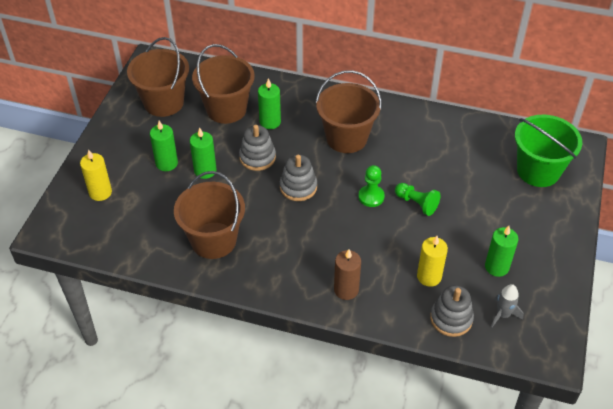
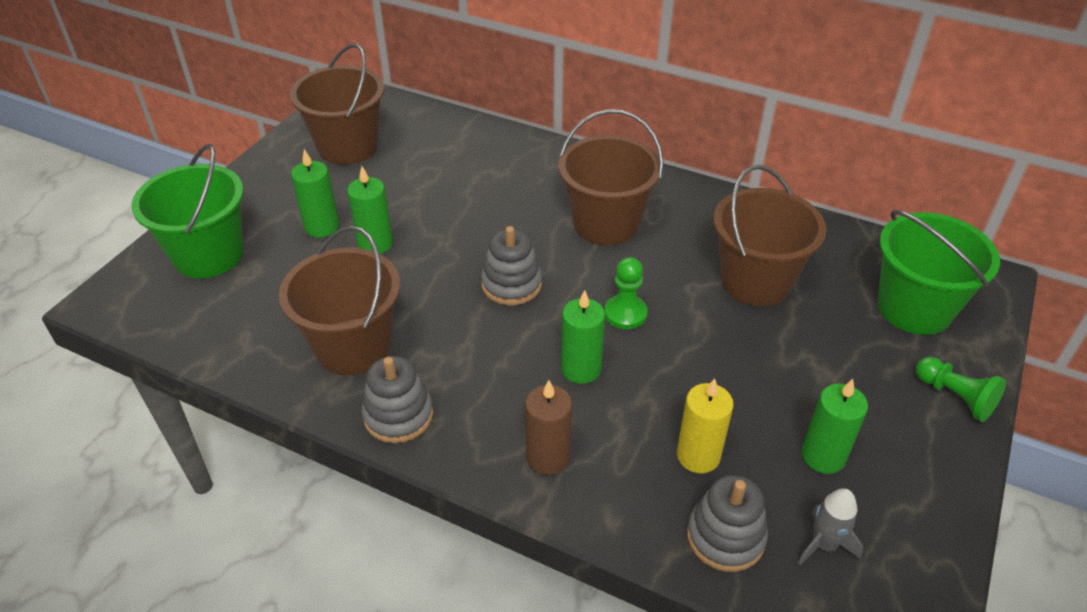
camera: 10 degrees right, 5 degrees down
yellow candle [80,149,112,201] -> green bucket [131,144,244,279]
brown bucket [192,44,255,124] -> brown bucket moved to [713,165,826,306]
grey stacking toy [239,125,276,171] -> grey stacking toy moved to [362,356,433,443]
green candle [258,78,281,129] -> green candle moved to [561,290,605,384]
green pawn [395,183,440,216] -> green pawn moved to [916,357,1006,422]

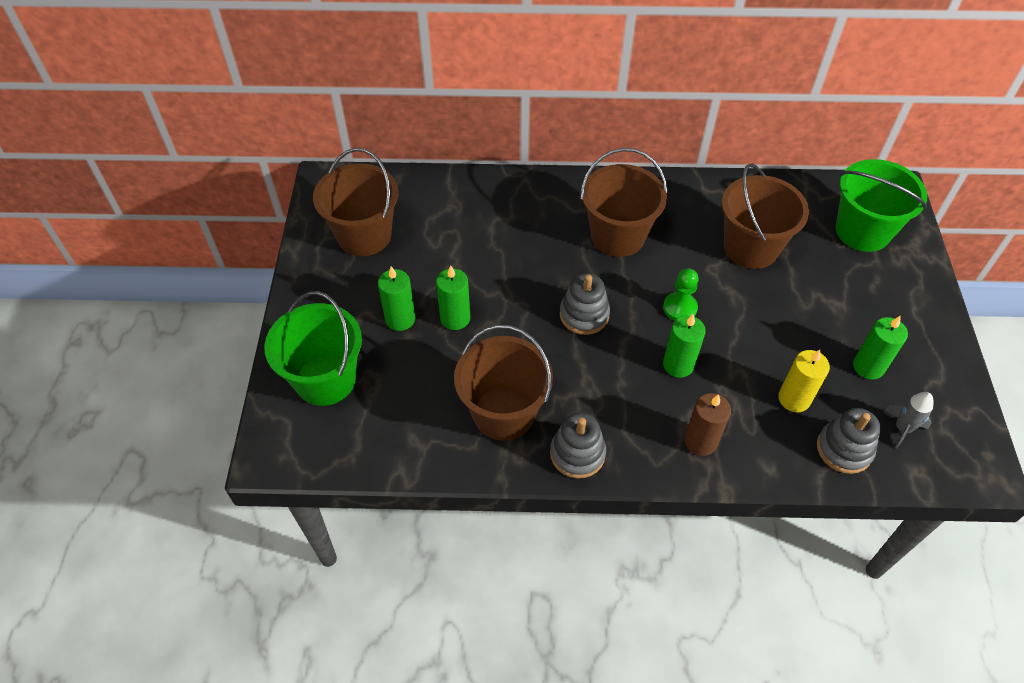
camera: 25 degrees left, 10 degrees up
green pawn [916,357,1006,422] -> none

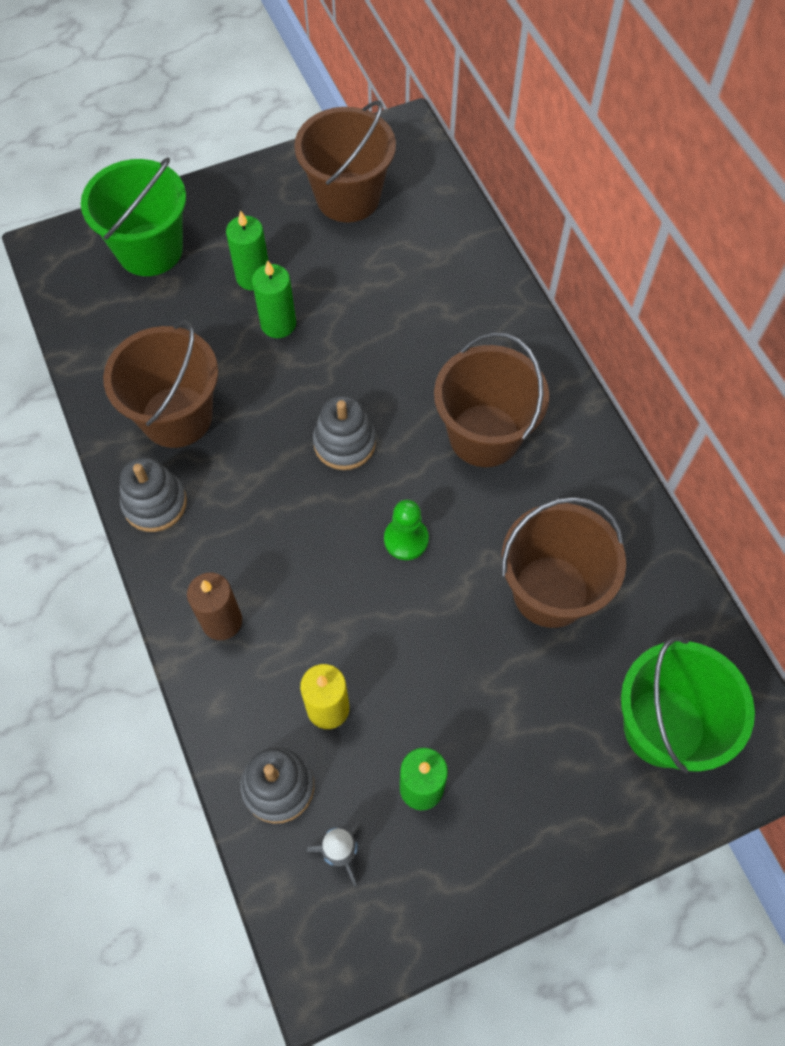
camera: 65 degrees right, 10 degrees up
green candle [663,314,706,378] -> none

